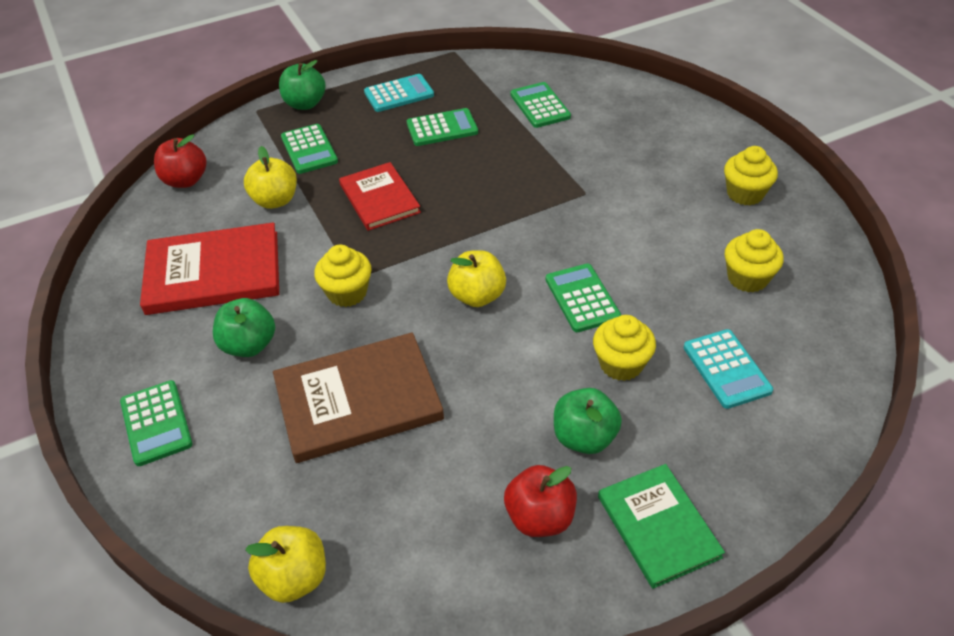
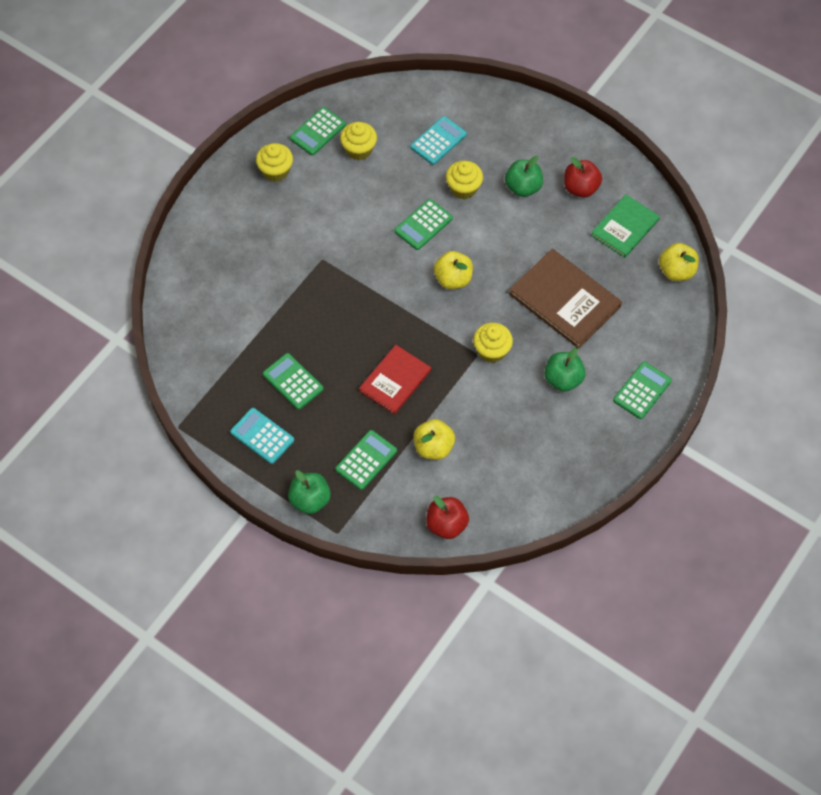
camera: 120 degrees left, 15 degrees up
red book [140,222,279,315] -> none
green calculator [511,82,571,128] -> green calculator moved to [290,107,346,155]
green book [598,464,725,589] -> green book moved to [591,194,660,258]

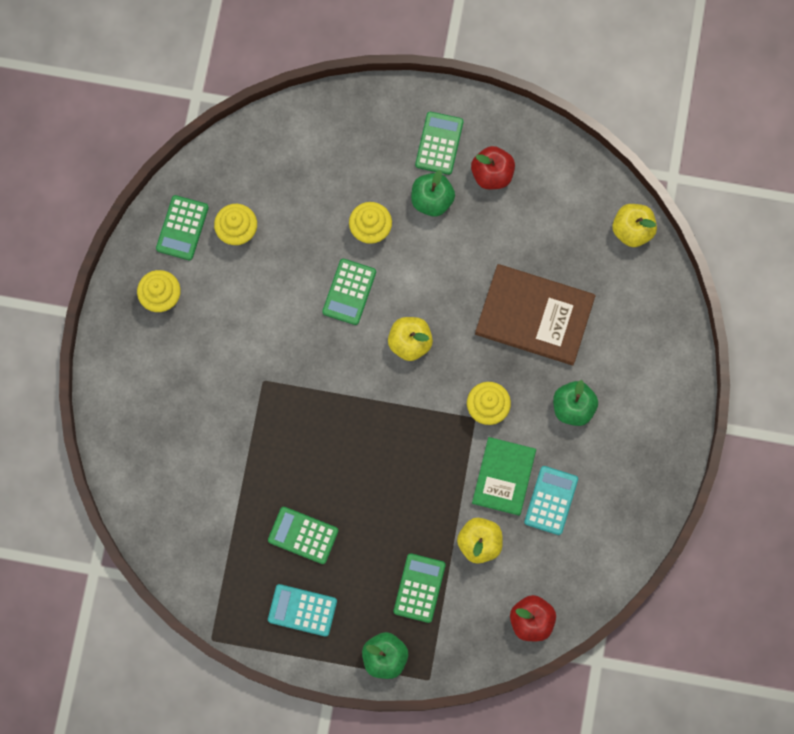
camera: 25 degrees left, 15 degrees up
red book [359,345,431,415] -> none
turquoise calculator [410,116,467,165] -> turquoise calculator moved to [524,466,578,535]
green book [591,194,660,258] -> green book moved to [472,437,536,516]
green calculator [613,362,672,419] -> green calculator moved to [415,112,463,175]

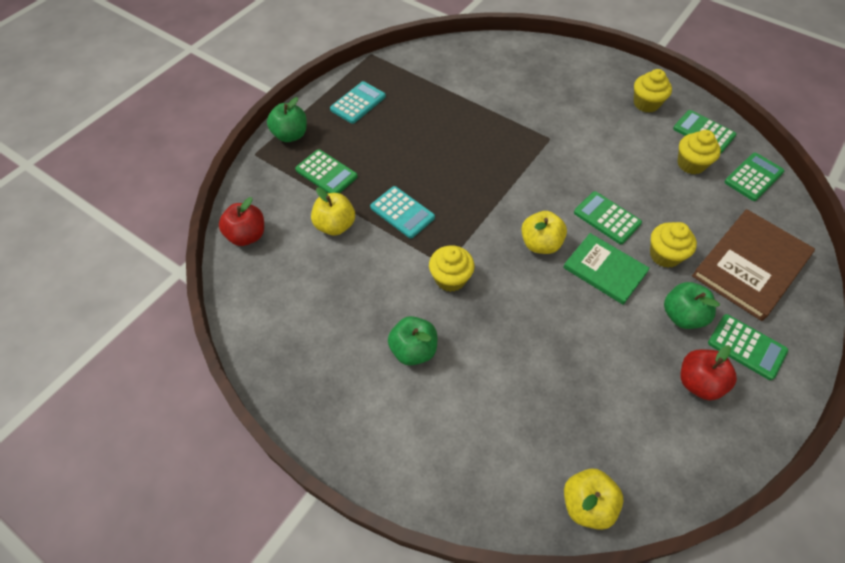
camera: 115 degrees right, 20 degrees down
green calculator [268,507,338,564] -> green calculator moved to [724,153,784,201]
green book [472,437,536,516] -> green book moved to [563,233,650,305]
brown book [475,264,596,366] -> brown book moved to [692,209,815,321]
turquoise calculator [524,466,578,535] -> turquoise calculator moved to [370,186,435,238]

